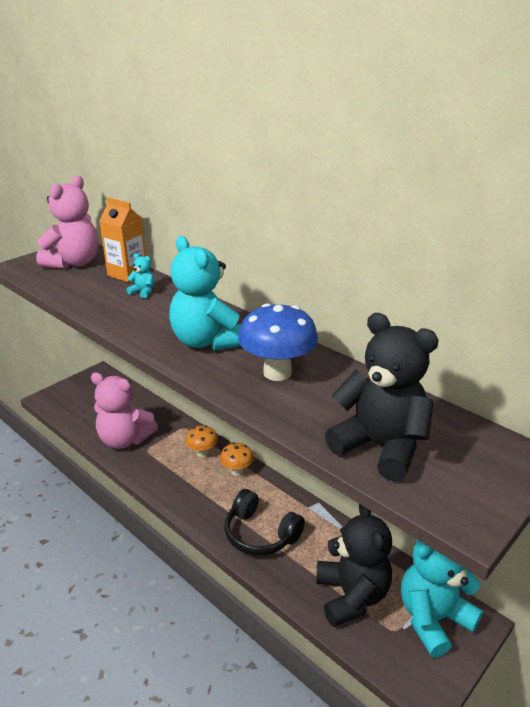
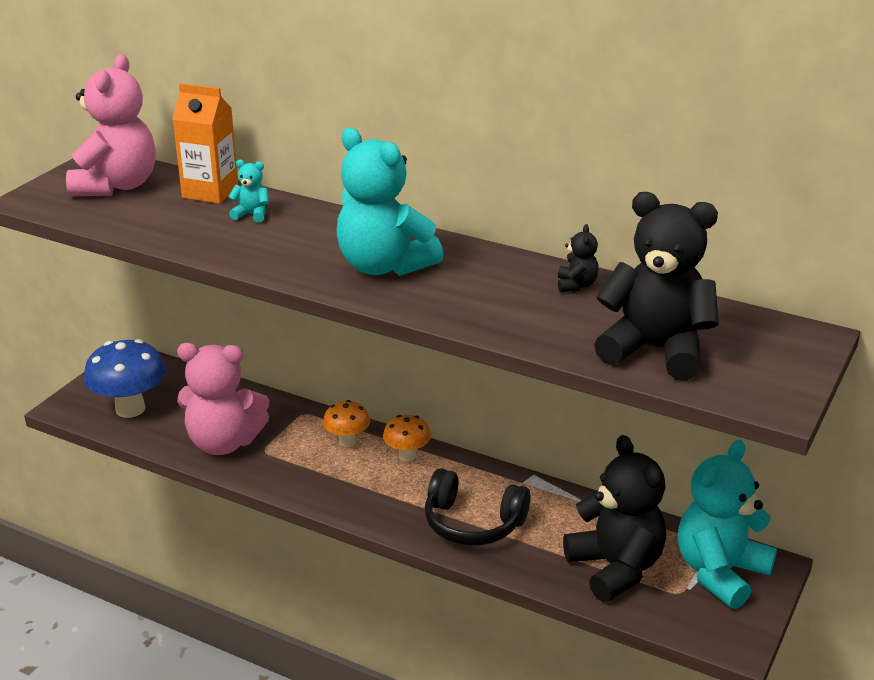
camera: 15 degrees left, 0 degrees up
blue mushroom [238,303,318,381] -> blue mushroom moved to [84,339,166,418]
none -> black teddy bear [558,224,599,292]

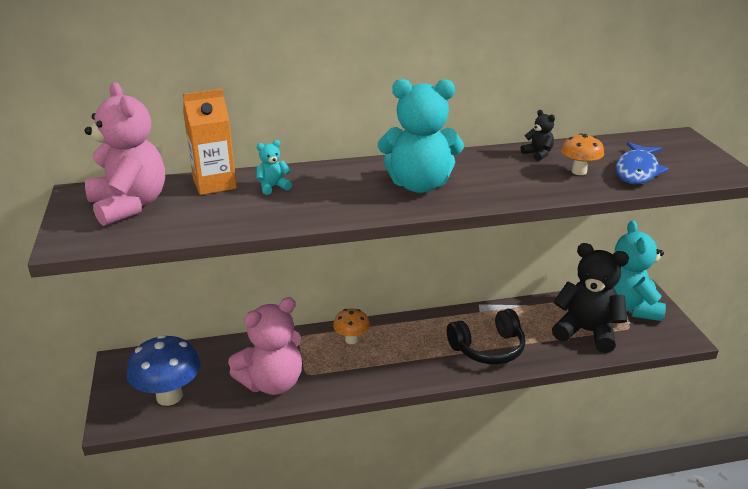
camera: 40 degrees left, 0 degrees up
orange mushroom [383,415,431,462] -> orange mushroom moved to [561,133,604,175]
black teddy bear [594,192,719,381] -> blue fish [615,142,669,184]

